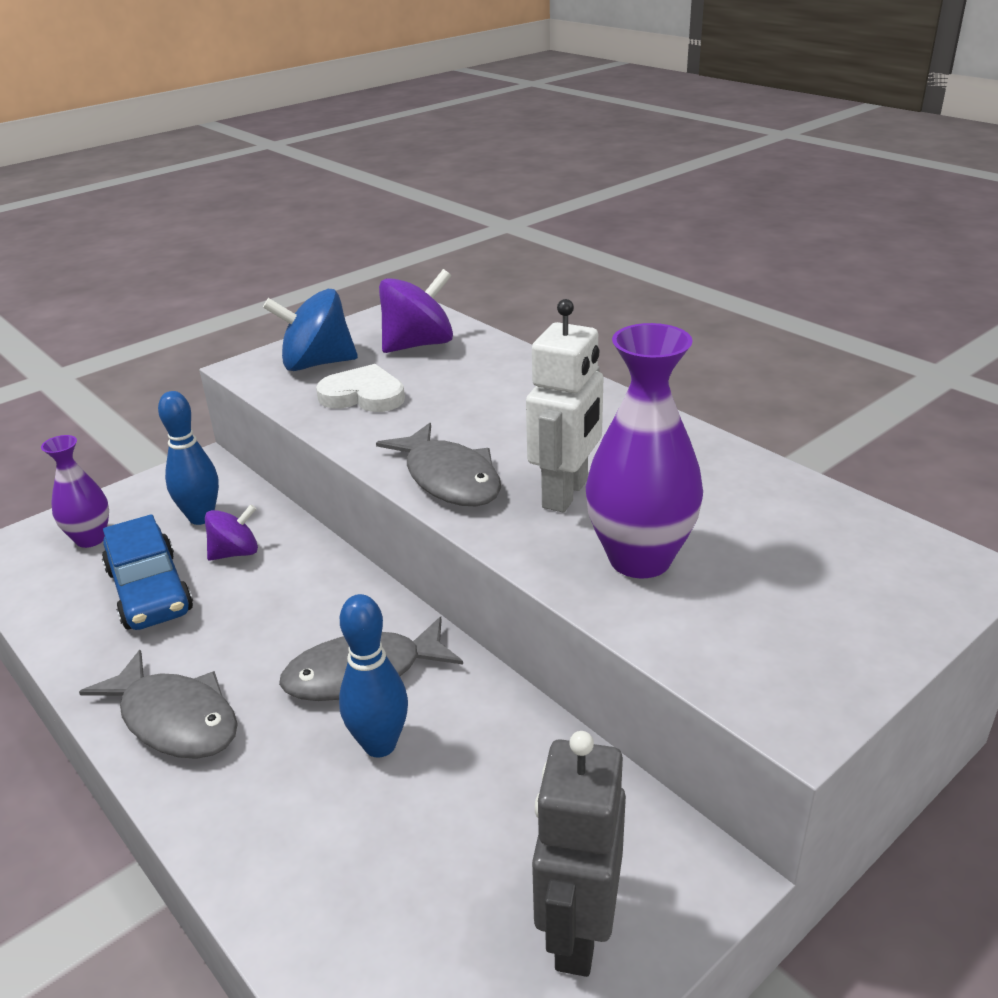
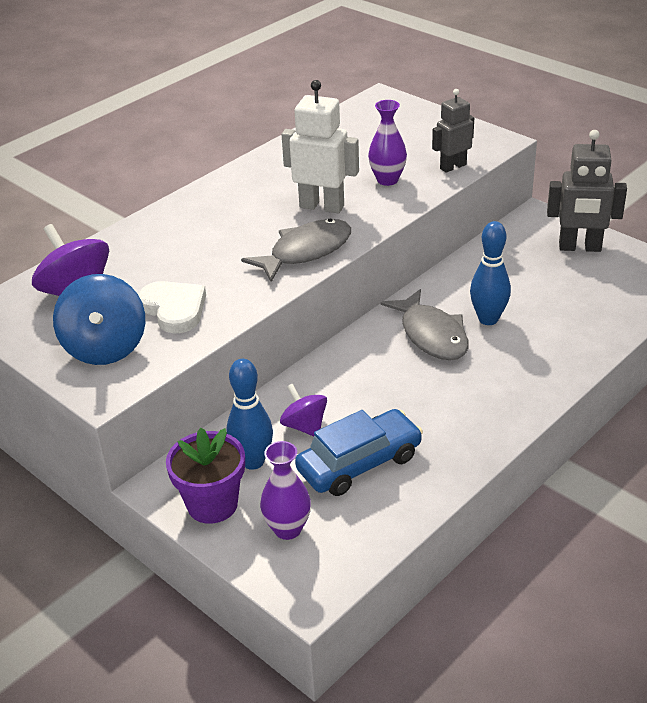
camera: 95 degrees left, 5 degrees up
grey fish [79,650,238,759] -> none
white heart [316,364,405,412] -> white heart turned 135 degrees clockwise [138,281,206,334]
purple vase [586,323,703,578] -> purple vase [368,100,407,186], size x0.59
none -> purple flower pot [166,428,245,524]
none -> grey robot [432,89,474,173]

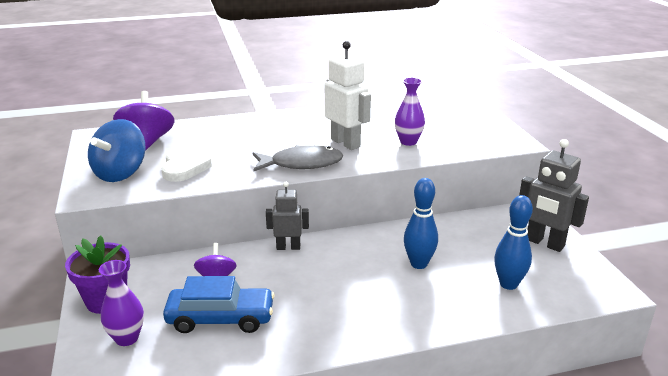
camera: 30 degrees right, 10 degrees down
blue bowling pin [226,359,273,470] -> blue bowling pin moved to [494,195,533,290]
grey fish [381,289,469,360] -> none
grey robot [432,89,474,173] -> grey robot moved to [266,182,309,250]

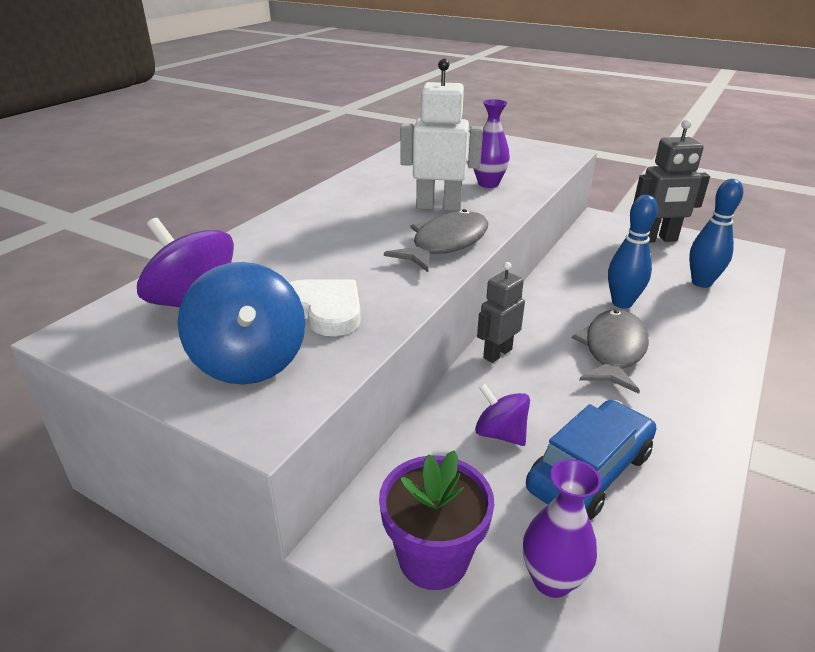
camera: 45 degrees left, 5 degrees up
none -> grey fish [572,309,649,394]

